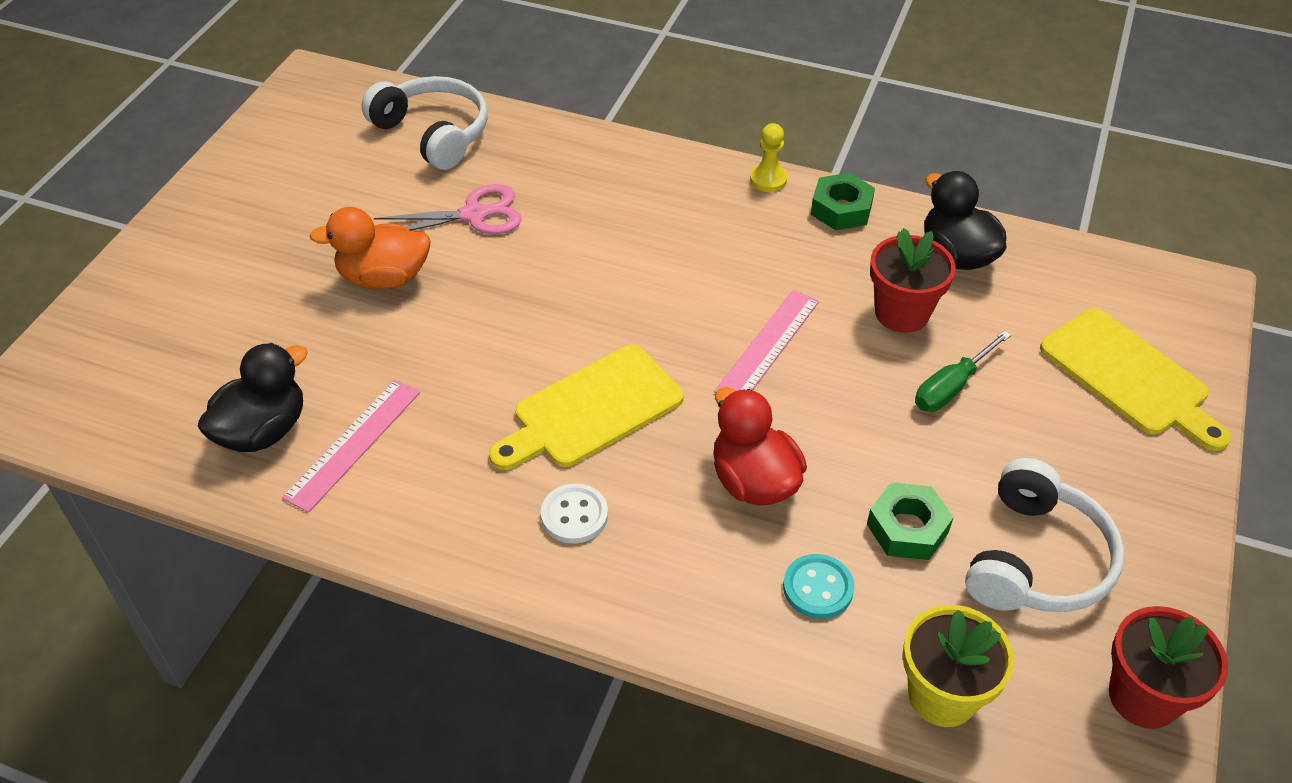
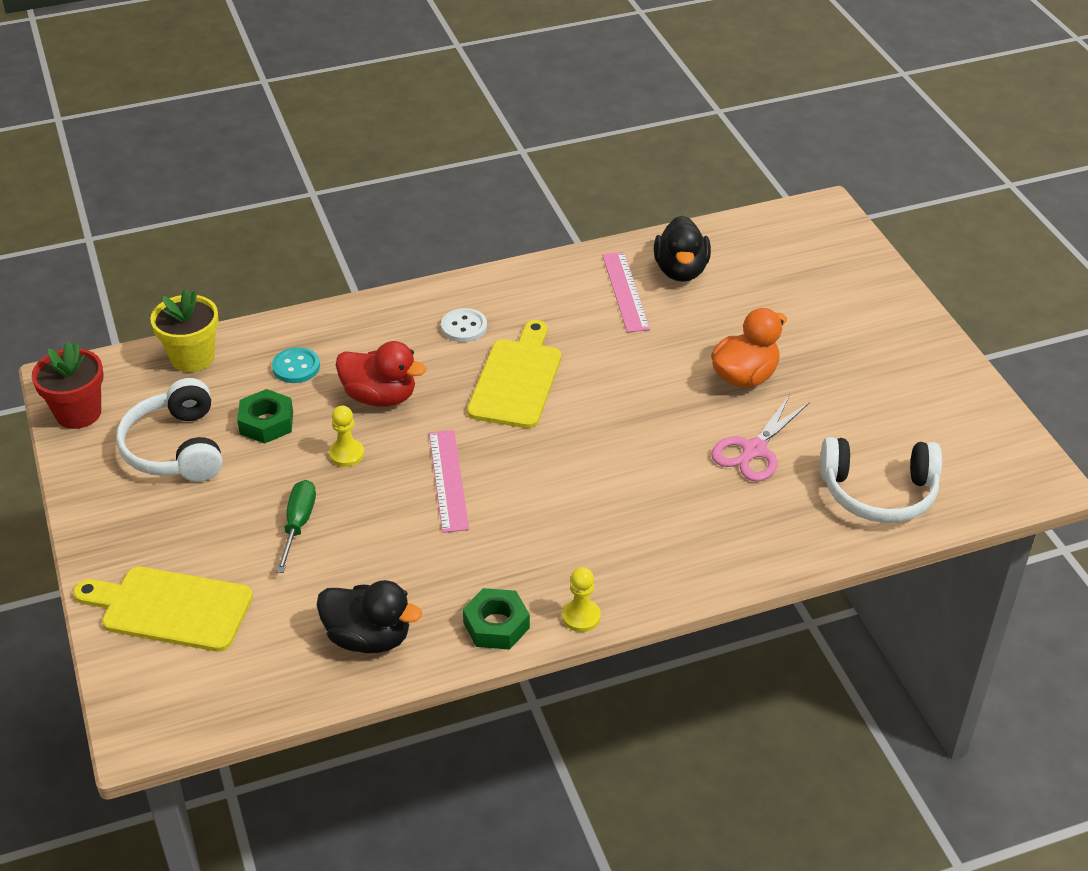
camera: 140 degrees right, 5 degrees down
red flower pot [870,228,956,333] -> none
none -> yellow pawn [329,406,364,467]

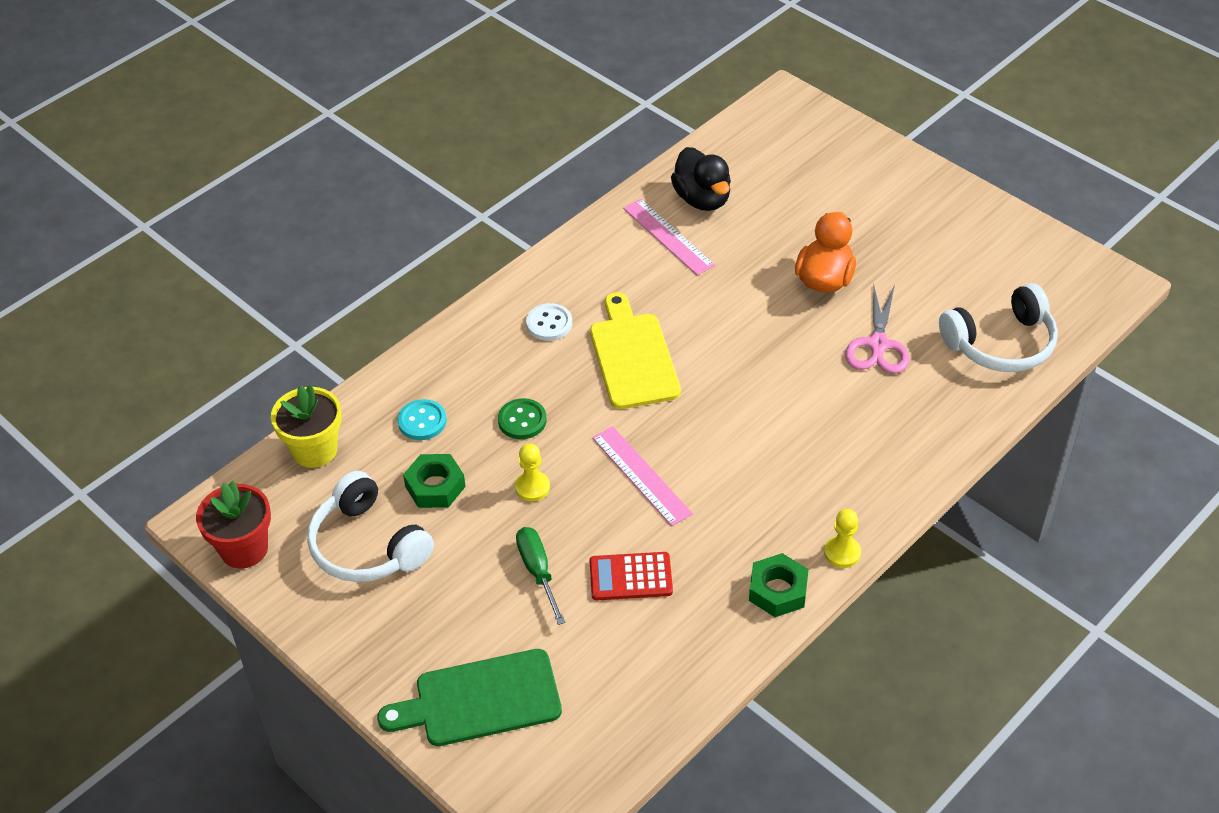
camera: 25 degrees left, 5 degrees up
yellow cutting board [73,567,253,652] -> green cutting board [377,649,562,746]
black duck [317,580,422,653] -> none
red duck [336,341,426,407] -> green button [498,398,547,439]
none -> red calculator [590,552,673,600]

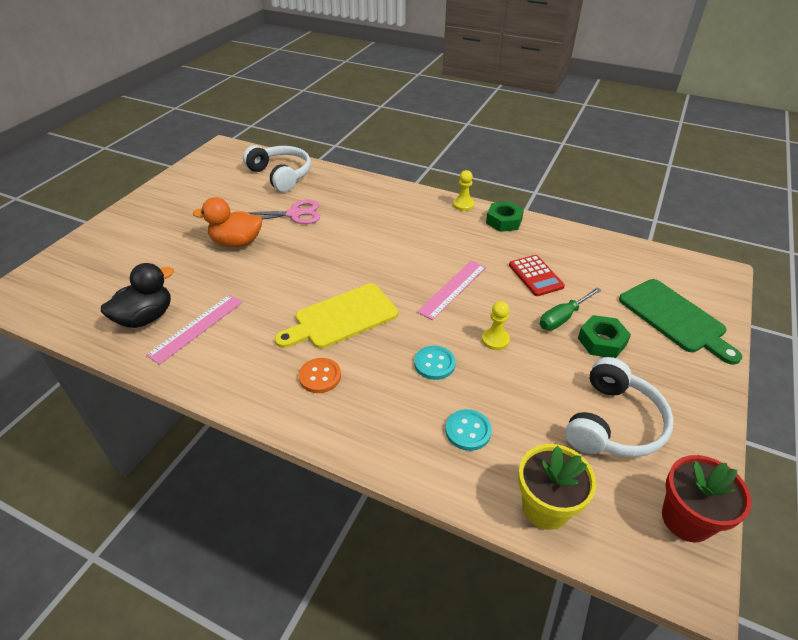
camera: 110 degrees left, 5 degrees down
green nut [403,454,466,508] -> green nut moved to [578,315,631,358]
green button [498,398,547,439] -> turquoise button [414,346,455,380]
white button [526,303,572,341] -> orange button [299,358,341,393]

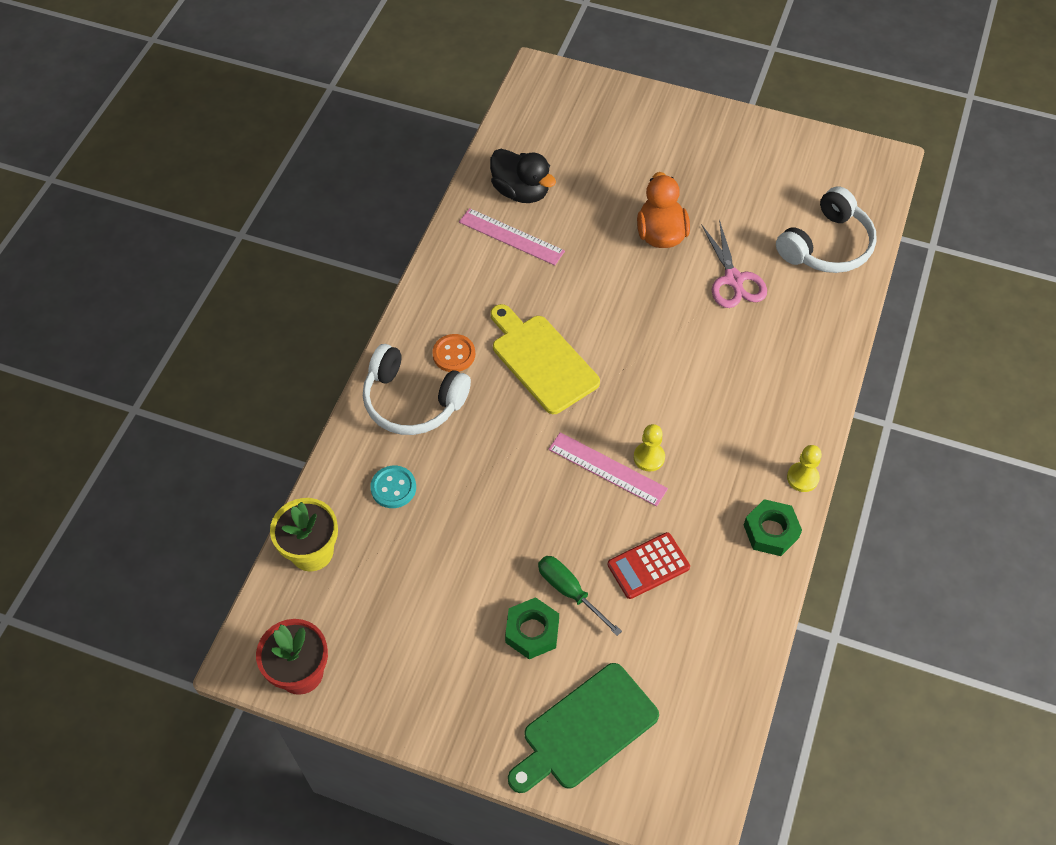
camera: 85 degrees right, 15 degrees up
turquoise button [414,346,455,380] -> none
yellow pawn [482,301,510,350] -> yellow pawn moved to [634,424,665,472]
white headphones [565,357,674,457] -> white headphones moved to [363,344,471,435]

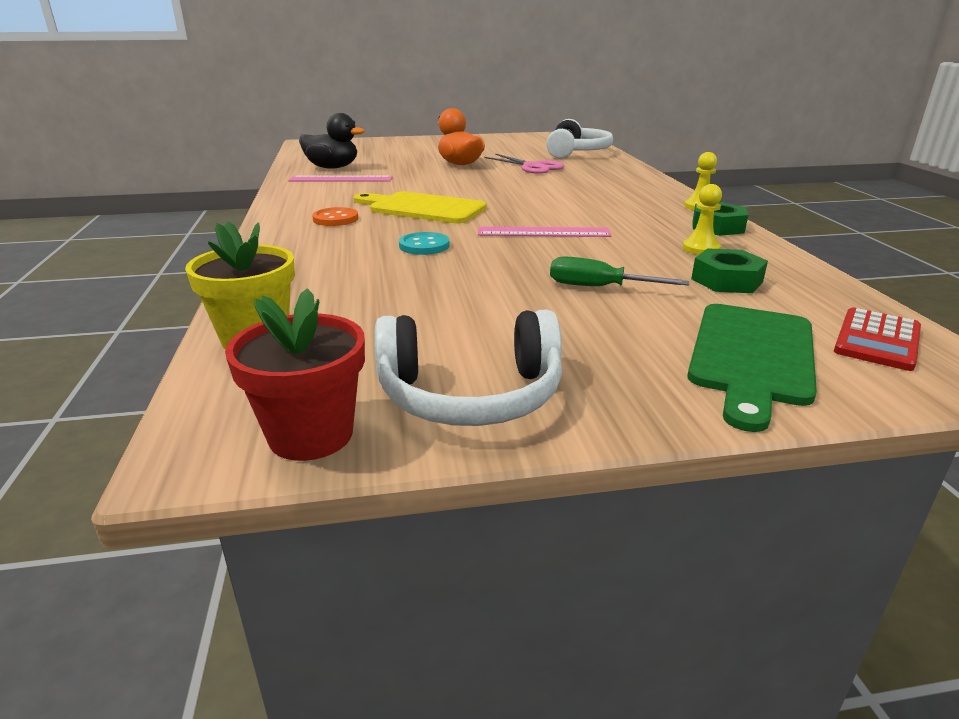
camera: 30 degrees left, 30 degrees down
white headphones [363,344,471,435] -> white headphones moved to [374,310,562,426]
turquoise button [370,466,416,508] -> turquoise button moved to [399,232,450,255]
green nut [505,597,559,659] -> green nut moved to [691,248,768,293]
red calculator [608,532,690,599] -> red calculator moved to [834,308,921,371]
yellow pawn [634,424,665,472] -> yellow pawn moved to [683,184,722,255]

